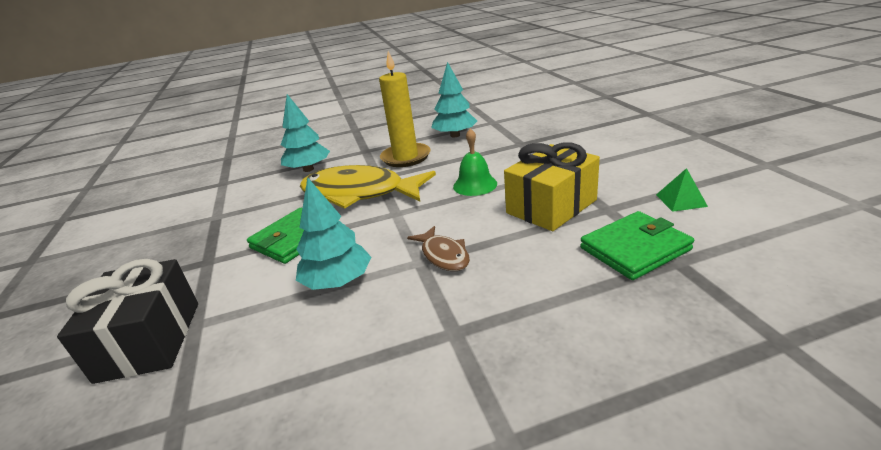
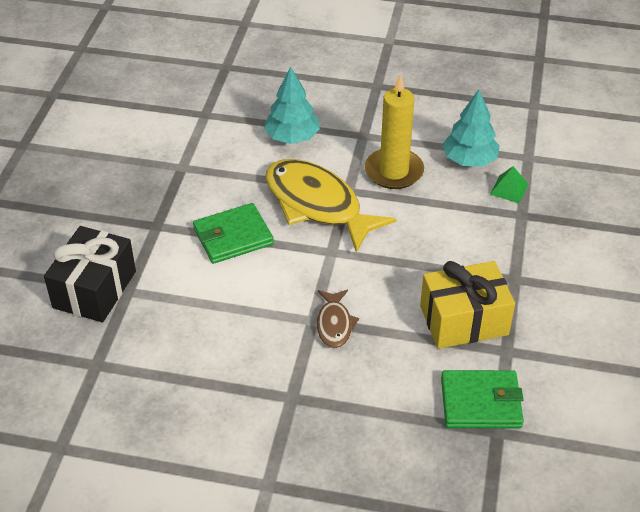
camera: 25 degrees right, 15 degrees up
turquoise tree [296,177,371,290] -> none
green bell [453,128,497,196] -> none
green pyramid [656,168,708,212] -> green pyramid moved to [490,166,529,203]

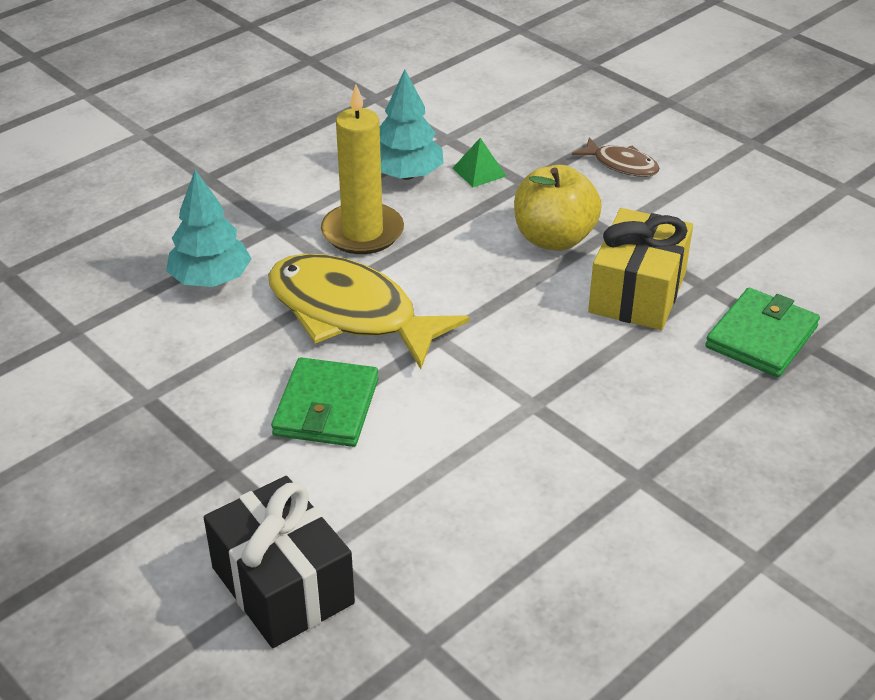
camera: 55 degrees left, 5 degrees down
yellow fish [265,159,397,253] -> yellow fish turned 45 degrees clockwise [268,254,469,369]
brown fish [317,290,359,348] -> brown fish moved to [572,137,660,177]
none -> yellow apple [514,165,602,251]

